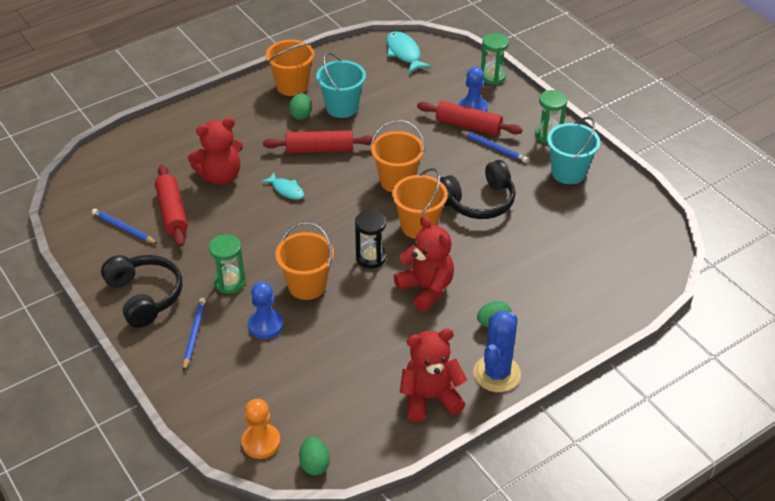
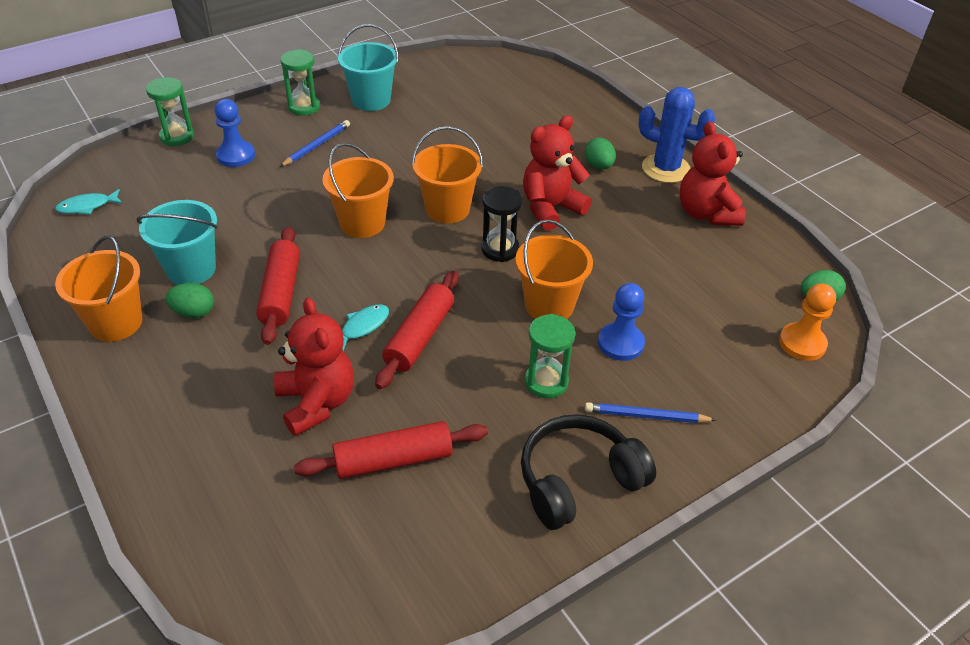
camera: 90 degrees left, 0 degrees up
blue pencil [92,209,158,244] -> none
turquoise fish [386,31,431,73] -> turquoise fish [55,189,122,215], size x0.64
red rolling pin [417,101,523,135] -> red rolling pin moved to [375,271,459,389]
black headphones [440,160,516,219] -> none

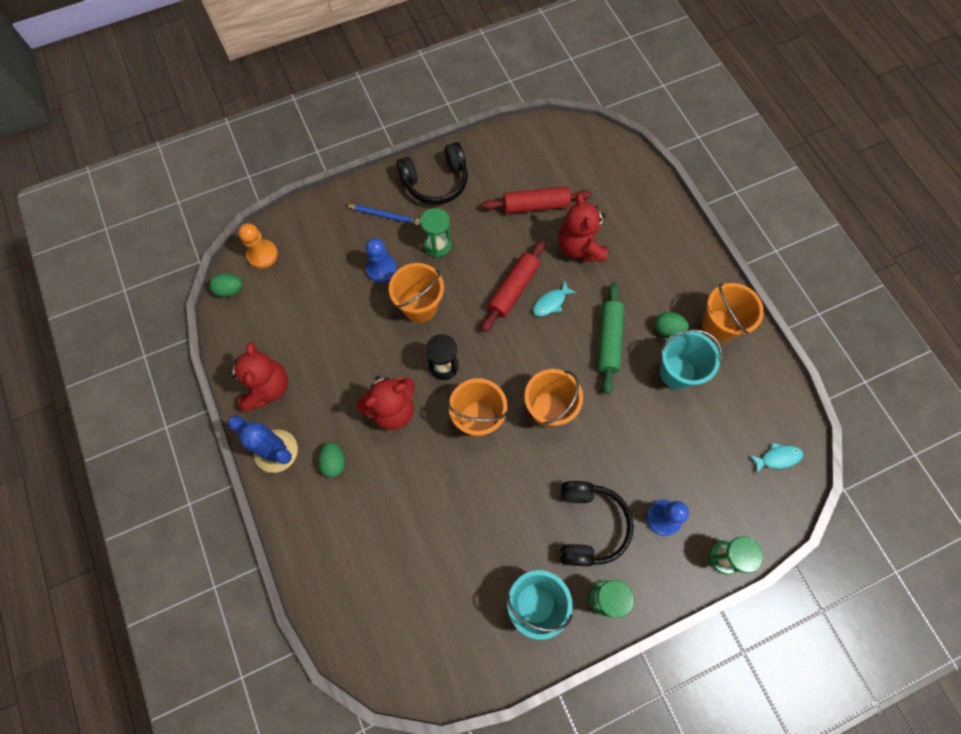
camera: 170 degrees left, 25 degrees up
red rolling pin [256,226,300,345] -> green rolling pin [598,282,624,394]
blue pencil [280,120,350,167] -> black headphones [560,481,634,566]

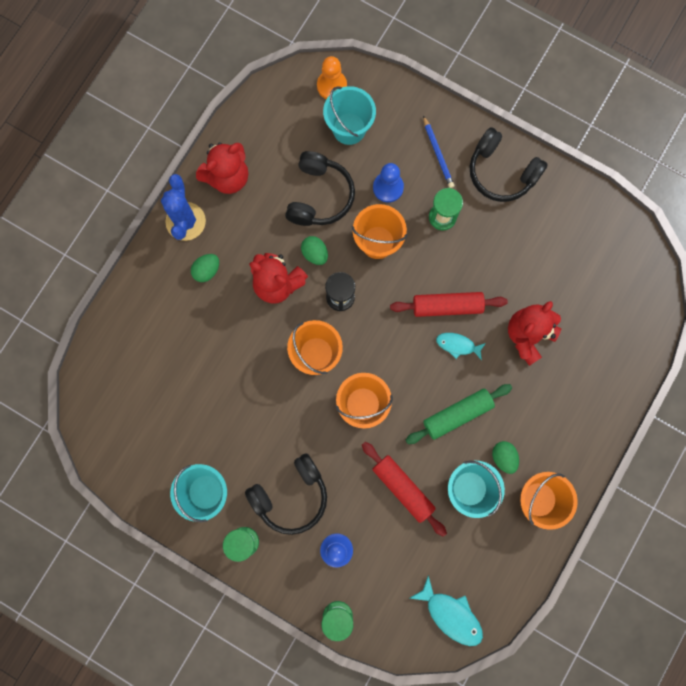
camera: 55 degrees right, 10 degrees up
green egg [209,273,242,297] -> green egg moved to [301,236,328,265]
red rolling pin [482,186,592,214] -> red rolling pin moved to [362,442,447,537]
turquoise fish [750,443,803,474] -> turquoise fish [410,575,483,646], size x1.57
none -> black headphones [285,151,355,226]
none -> turquoise bucket [323,86,376,145]

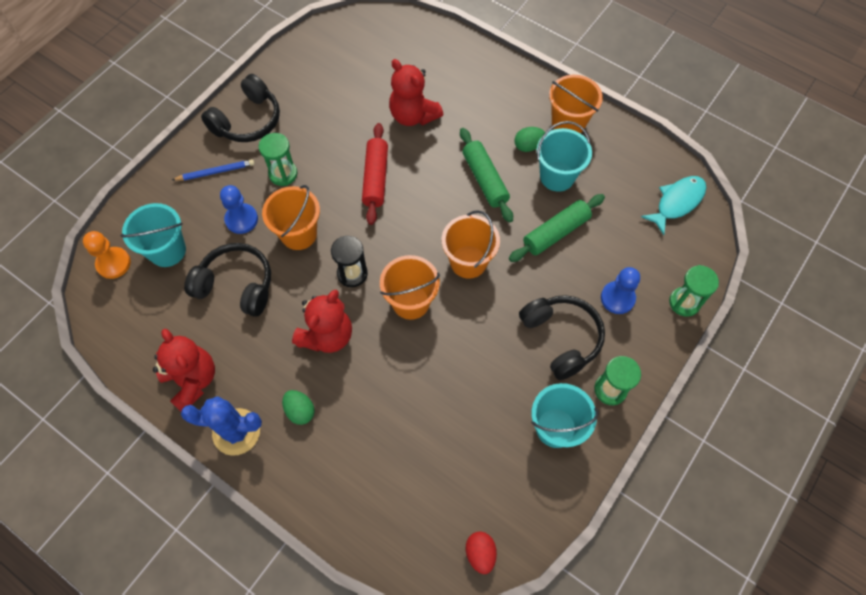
camera: 85 degrees left, 15 degrees down
green egg [301,236,328,265] -> none
red rolling pin [362,442,447,537] -> green rolling pin [509,194,605,262]
turquoise fish [436,333,486,360] -> none
none -> red egg [466,531,497,574]

